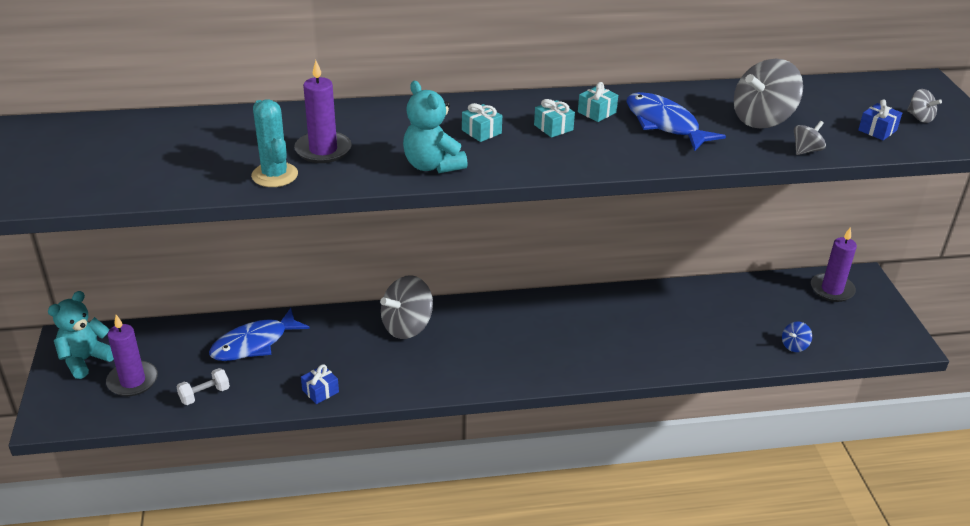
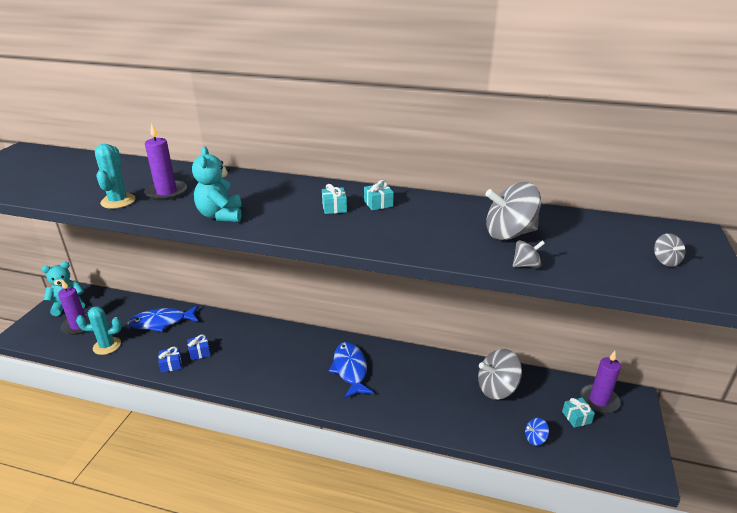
camera: 25 degrees right, 5 degrees down
white dumbbell [176,368,230,405] -> turquoise cactus [76,306,122,355]
grey spinning top [380,275,433,339] -> grey spinning top moved to [478,349,522,400]
turquoise gift [462,103,502,142] -> turquoise gift moved to [562,398,595,428]
blue fish [626,92,726,151] -> blue fish moved to [329,342,374,399]
blue gift [858,100,902,140] -> blue gift moved to [187,334,210,360]

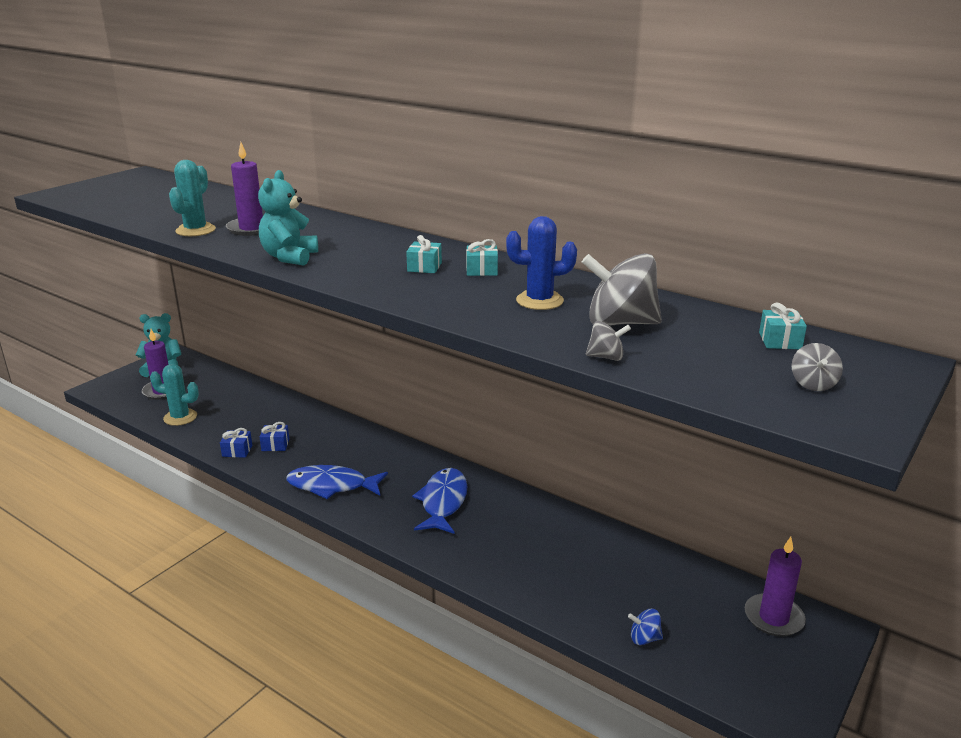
camera: 20 degrees right, 5 degrees down
blue fish [128,305,199,332] -> blue fish moved to [286,465,388,499]
grey spinning top [478,349,522,400] -> none
turquoise gift [562,398,595,428] -> turquoise gift moved to [759,303,807,349]
none -> blue cactus [506,216,577,310]

